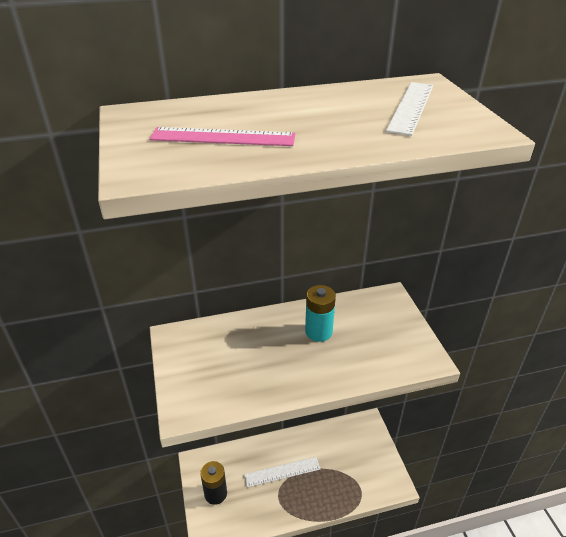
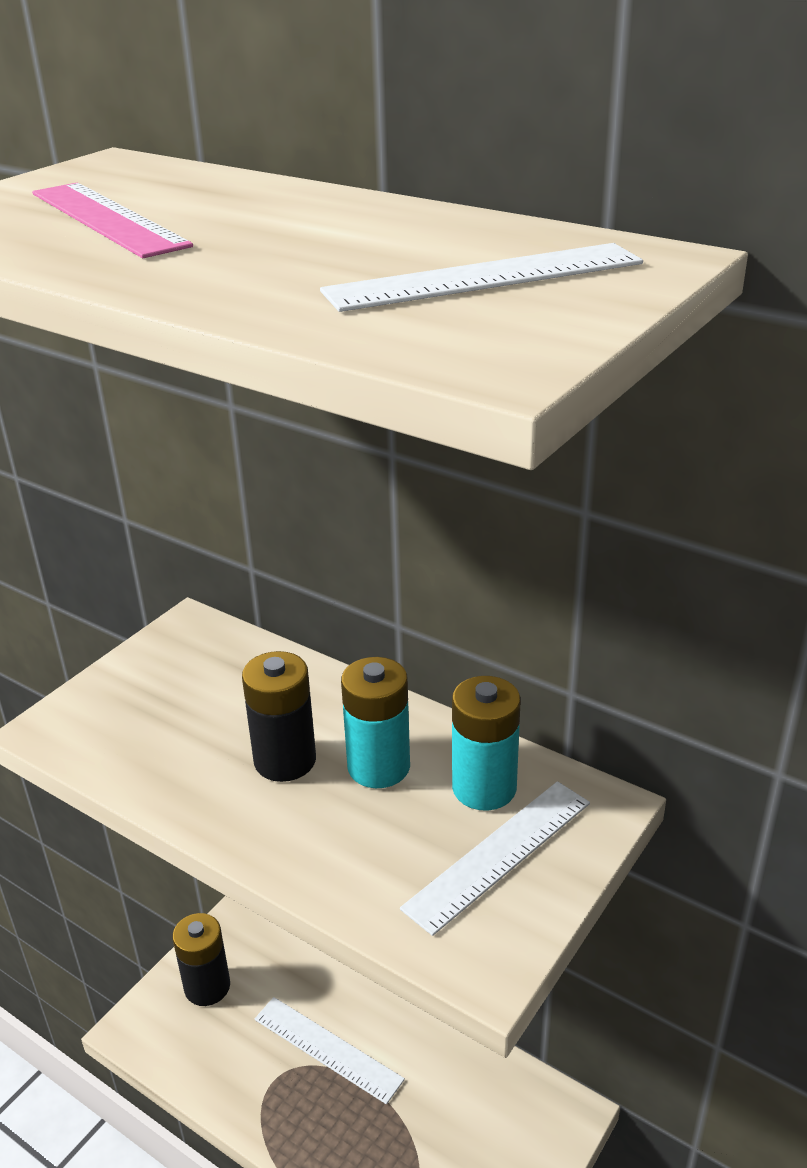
camera: 50 degrees right, 5 degrees down
none -> black battery [242,651,316,782]
none -> white ruler [400,781,590,936]
none -> turquoise battery [452,676,520,811]

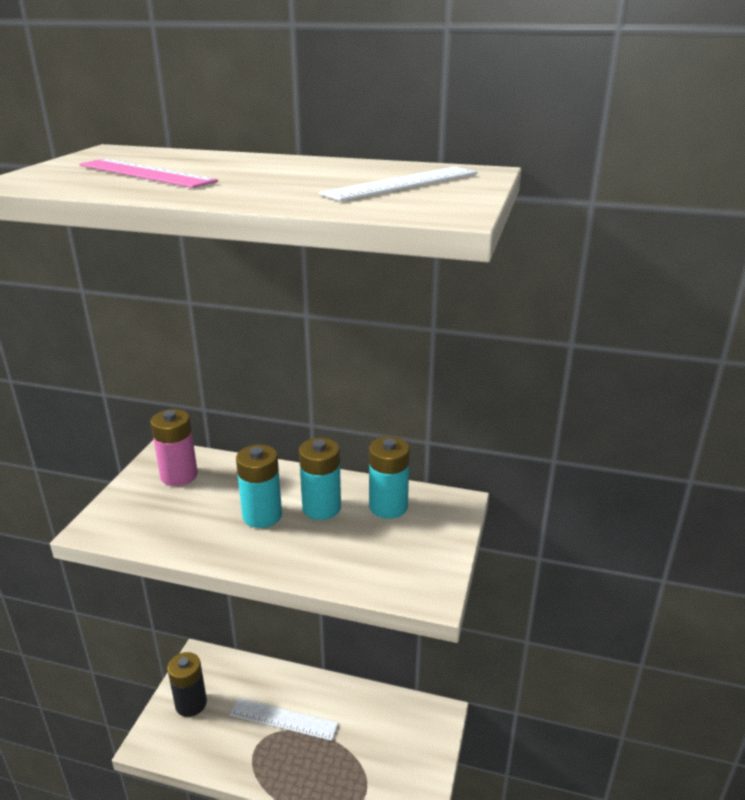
camera: 20 degrees left, 5 degrees down
black battery [242,651,316,782] -> turquoise battery [236,445,282,528]
white ruler [400,781,590,936] -> none
none -> pink battery [150,409,198,486]

